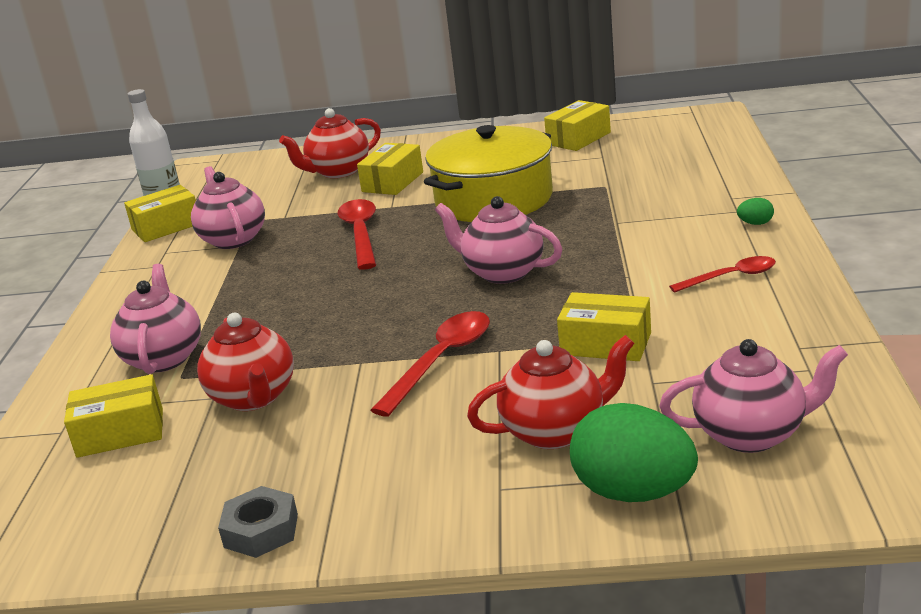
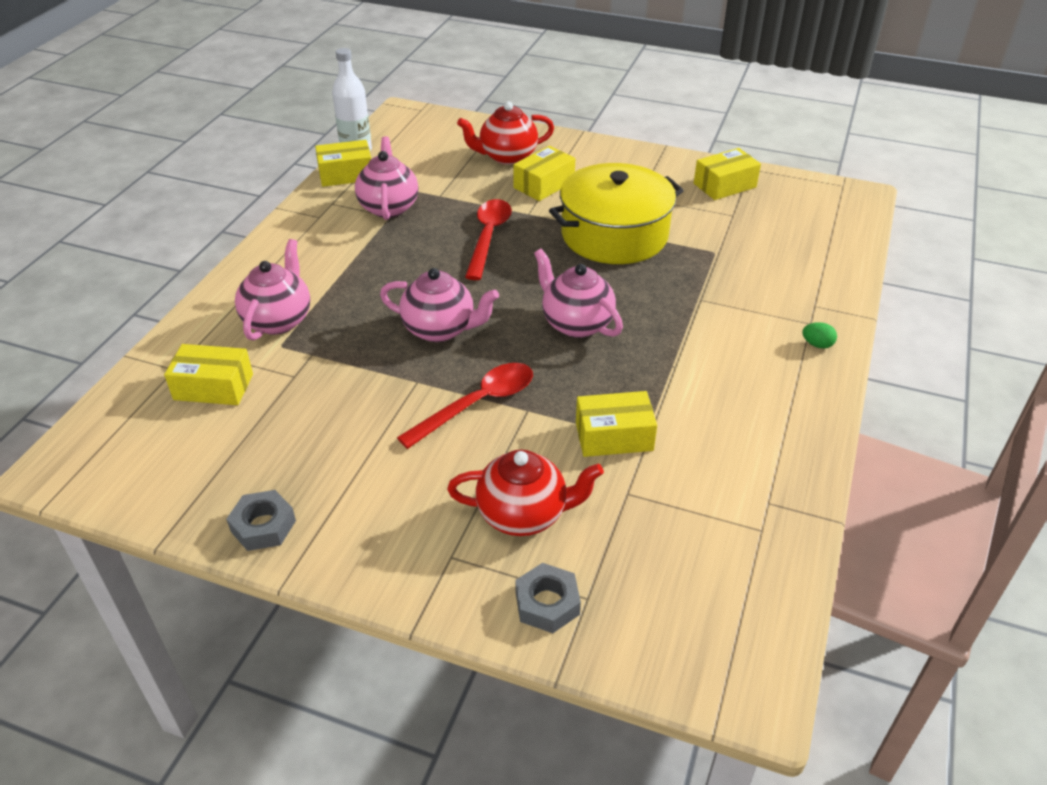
camera: 15 degrees right, 15 degrees up
red teapot [197,313,294,411] -> none
yellow box [557,292,651,361] -> yellow box turned 45 degrees counterclockwise [576,391,657,457]
green egg [570,403,698,502] -> grey nut [515,563,581,633]
pink teapot [659,339,848,453] -> pink teapot moved to [380,268,499,342]
red spoon [669,256,776,293] -> none

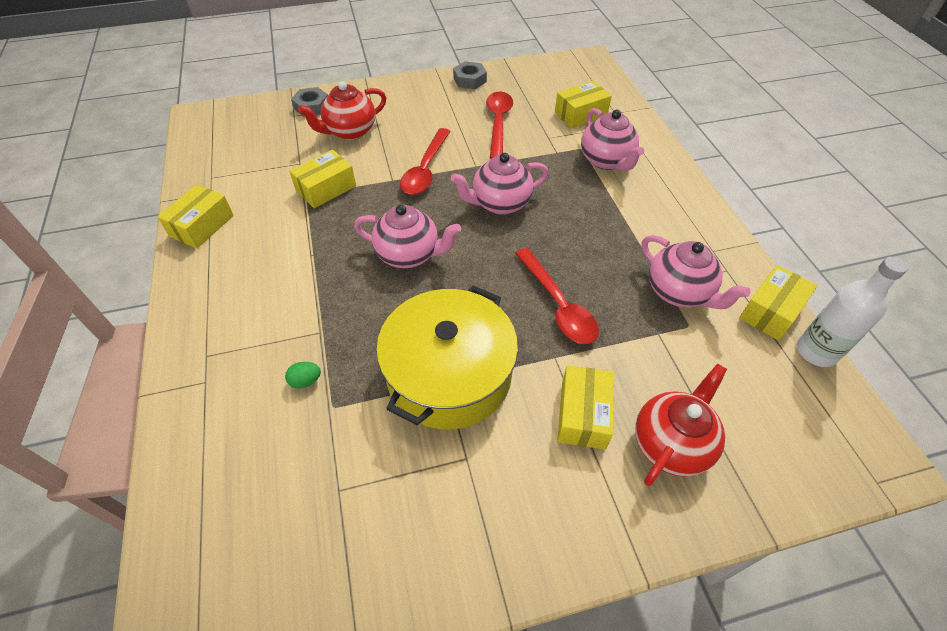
camera: 145 degrees right, 10 degrees up
yellow box [694,148,761,200] -> yellow box moved to [157,184,234,249]
green egg [802,322,837,348] -> green egg moved to [285,362,321,389]
none -> red spoon [486,91,513,159]

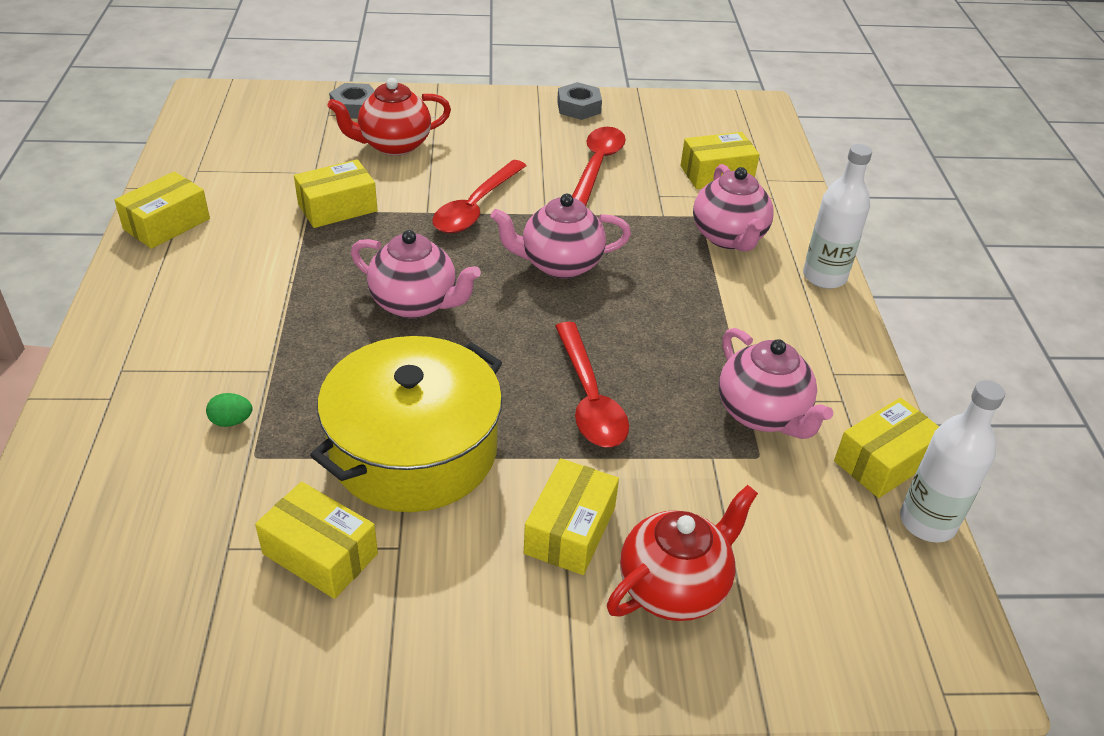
camera: 10 degrees right, 10 degrees down
none -> yellow box [255,482,378,599]
none -> white bottle [803,144,872,289]

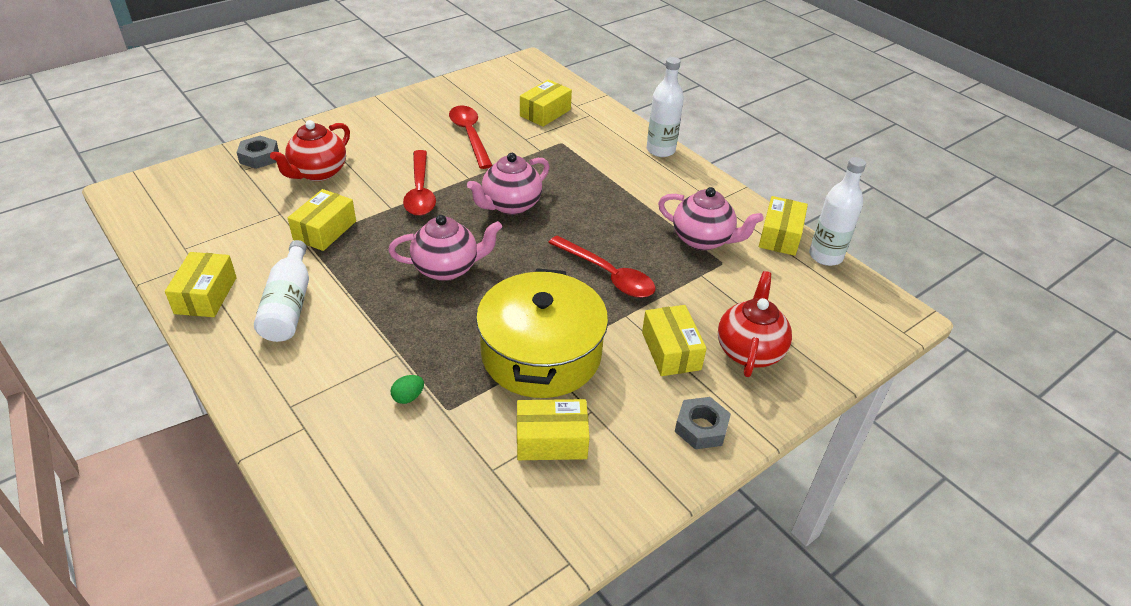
camera: 35 degrees left, 0 degrees up
grey nut [557,82,602,120] -> grey nut moved to [675,397,731,449]
pink teapot [693,164,774,251] -> none
none -> white bottle [254,240,309,342]

